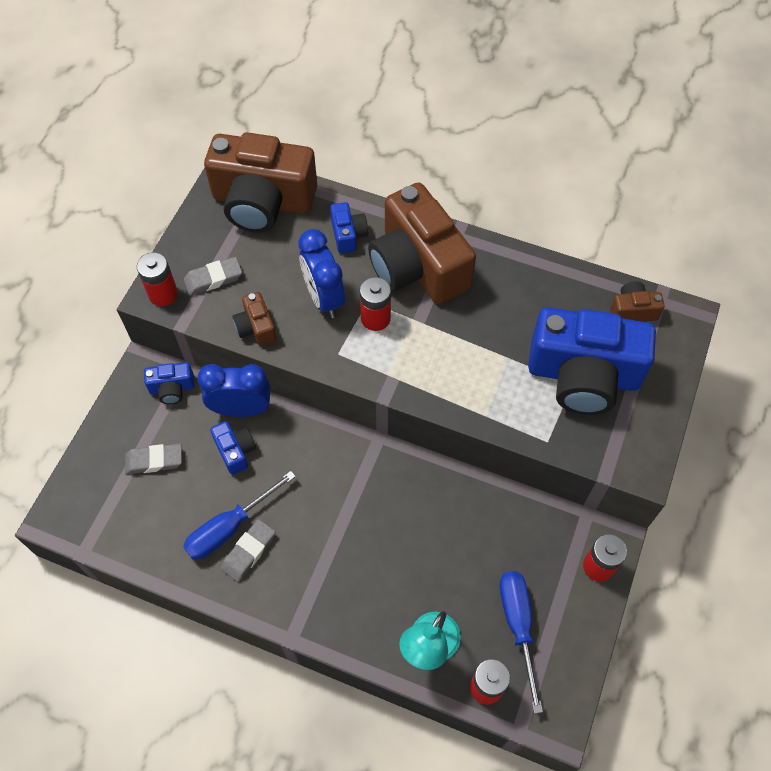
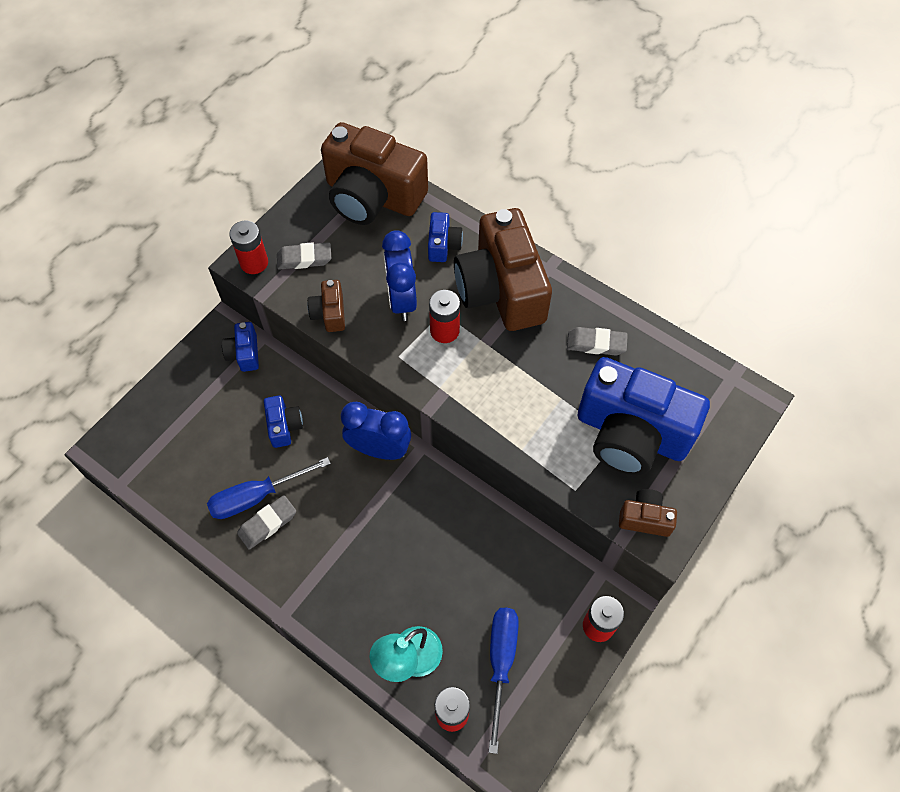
camera: 15 degrees right, 0 degrees up
grey eraser [125,444,182,474] -> grey eraser moved to [567,327,628,356]
blue camera [144,362,194,404] -> blue camera turned 75 degrees clockwise [222,322,259,372]
blue clock [197,364,271,417] -> blue clock moved to [341,402,411,460]
brown camera [610,281,665,322] -> brown camera moved to [619,489,677,537]

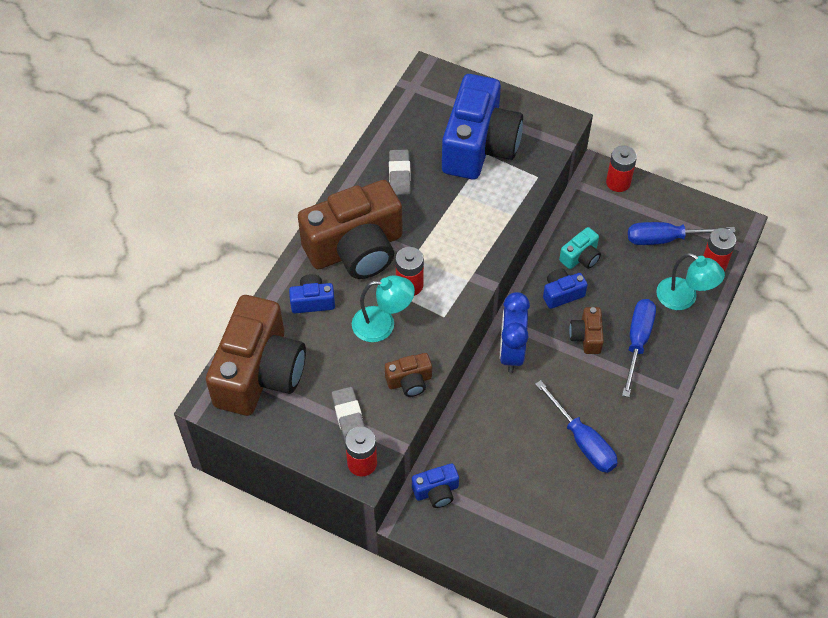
camera: 100 degrees left, 5 degrees down
grey eraser [237,495,296,550] -> none
blue camera [264,395,303,448] -> blue camera moved to [543,269,588,309]
blue clock [382,230,417,321] -> turquoise lamp [352,275,415,342]
brown camera [619,489,677,537] -> brown camera moved to [569,307,604,354]
none -> turquoise camera [559,227,601,269]
none -> blue screwdriver [622,299,656,397]

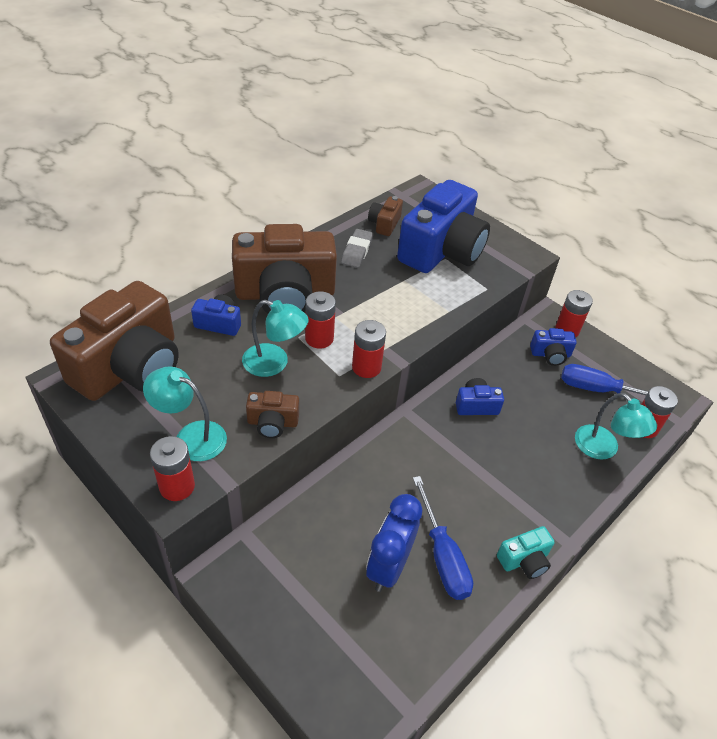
camera: 15 degrees right, 10 degrees down
grey eraser [332,387,365,441] -> turquoise lamp [143,366,227,461]
blue camera [412,463,459,508] -> blue camera moved to [530,328,577,366]
blue clock [500,292,530,373] -> blue clock moved to [366,494,422,592]
turquoise camera [559,227,601,269] -> turquoise camera moved to [497,526,555,579]
brown camera [569,307,604,354] -> brown camera moved to [368,196,403,236]
blue screwdriver [622,299,656,397] -> none
none -> red battery [352,320,386,378]

